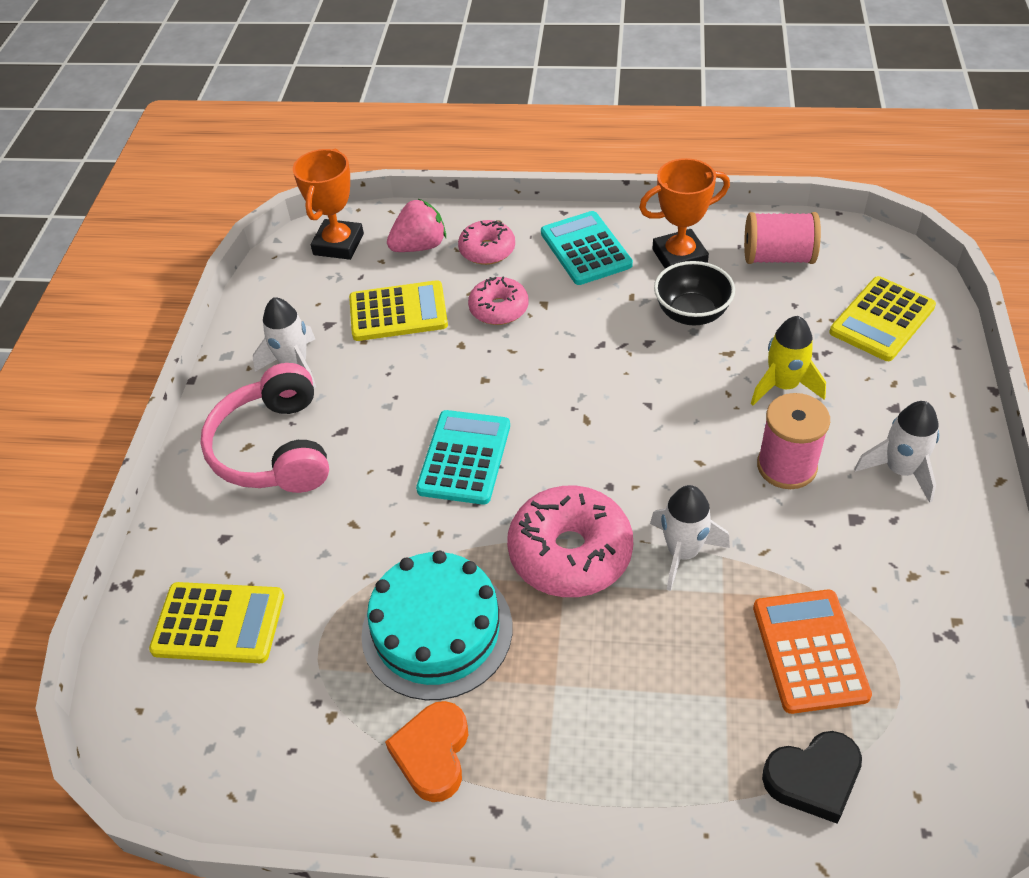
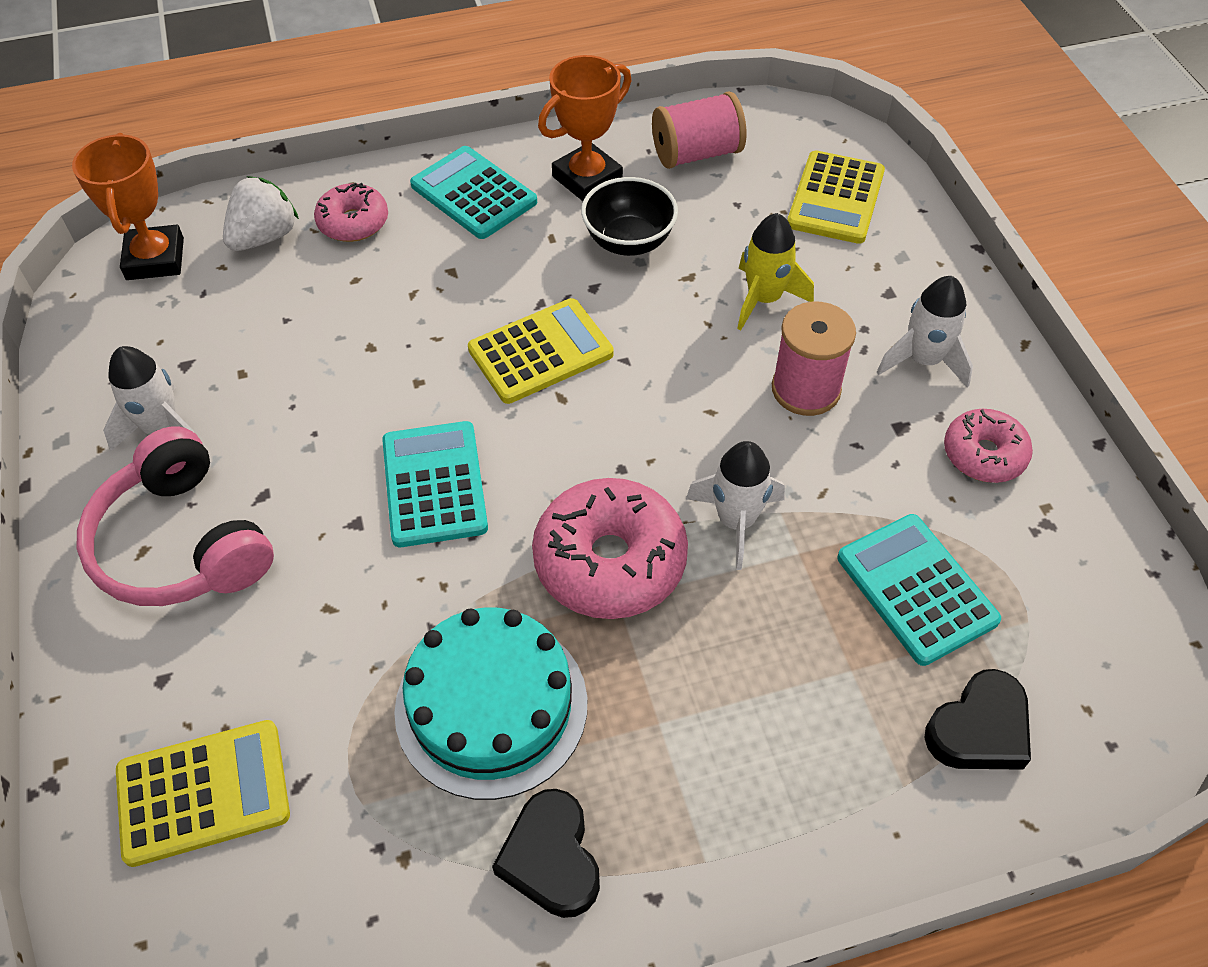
camera: 25 degrees left, 5 degrees up
yellow calculator [349,280,448,341] -> yellow calculator moved to [468,298,614,404]
orange heart [385,701,468,802] -> black heart [492,789,600,918]
pink strawberry [387,198,446,252] -> white strawberry [223,176,299,251]
pink donut [468,276,528,325] -> pink donut moved to [944,409,1033,483]
orange calculator [753,590,872,714] -> turquoise calculator [837,514,1001,666]

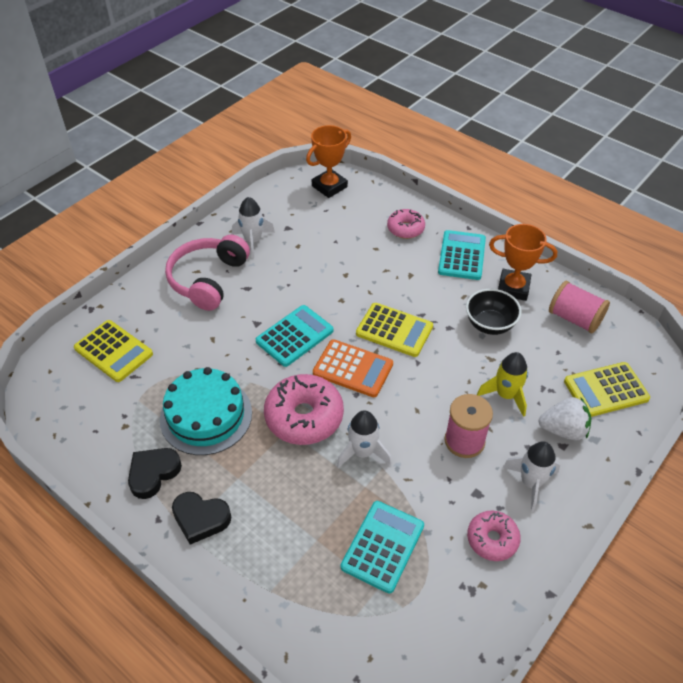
camera: 55 degrees right, 5 degrees down
white strawberry [223,176,299,251] -> white strawberry moved to [538,397,591,441]
black heart [924,669,1031,770] -> black heart moved to [172,492,231,545]
none -> orange calculator [313,339,393,397]

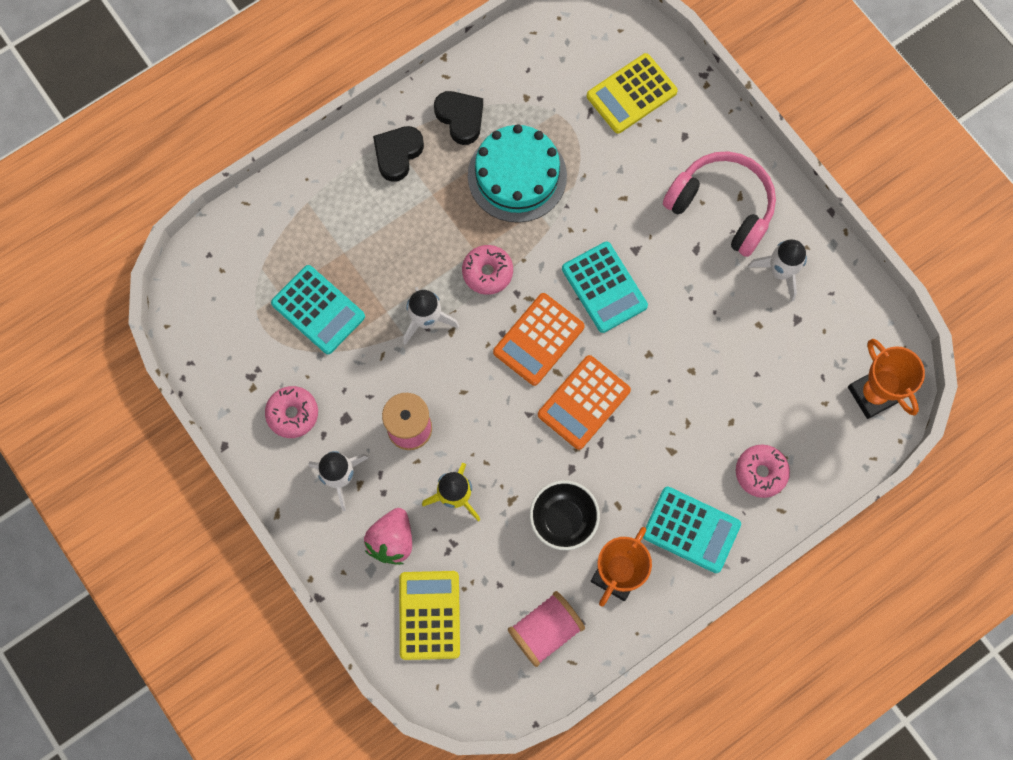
camera: 105 degrees right, 25 degrees up
pink donut [264,374,344,445] -> pink donut [462,245,513,295], size x0.59
yellow calculator [356,303,433,357] -> orange calculator [538,355,631,450]
white strawberry [538,397,591,441] -> pink strawberry [364,508,412,565]

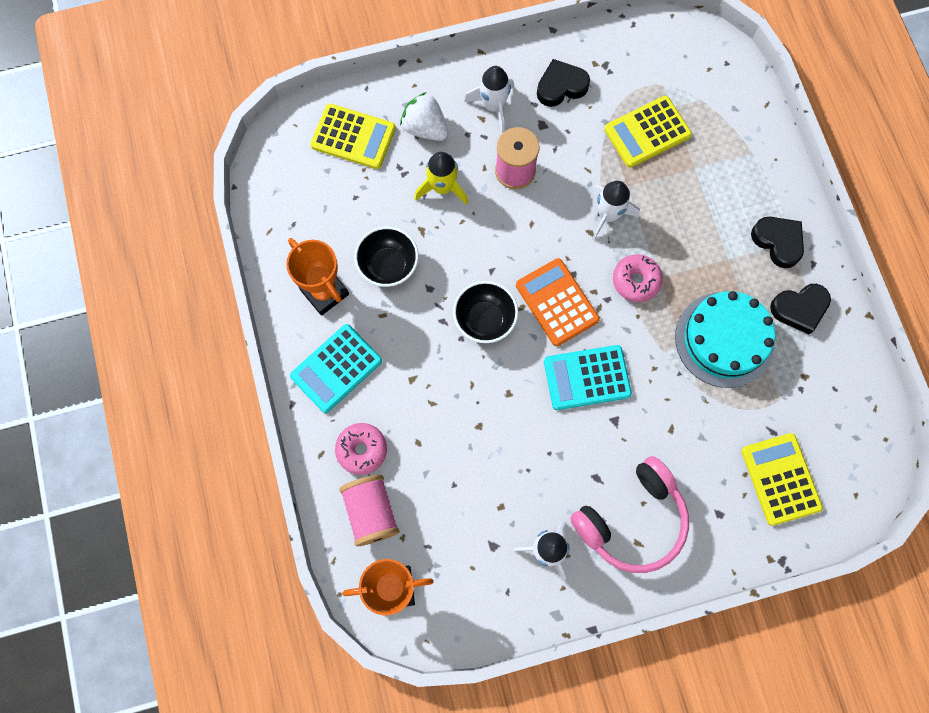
camera: 110 degrees right, 0 degrees up
pink donut [265,386,318,438] -> black heart [537,59,590,107]
turquoise calculator [271,265,365,354] -> yellow calculator [604,96,692,168]
pink strawberry [364,508,412,565] -> white strawberry [400,92,448,141]
pink spool [508,591,585,667] -> pink spool moved to [339,475,399,546]
orange calculator [538,355,631,450] -> black bowl [453,281,518,343]

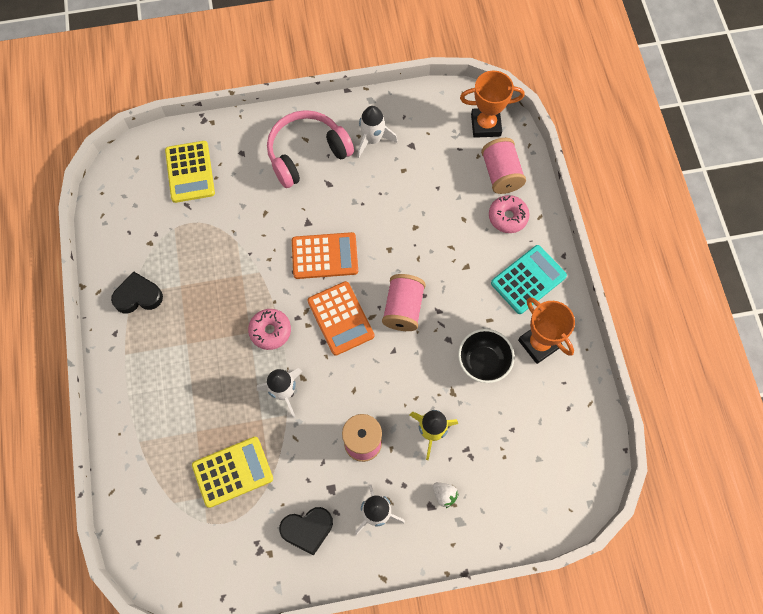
camera: 175 degrees left, 5 degrees down
yellow calculator [310,104,396,169] -> none
white strawberry [400,92,448,141] -> white strawberry [433,482,459,508], size x0.57
black bowl [453,281,518,343] -> pink spool [382,274,426,331]
turquoise calculator [544,345,632,410] -> orange calculator [292,232,358,279]
turquoise cake [675,291,775,388] -> none
black heart [751,217,804,268] -> none

